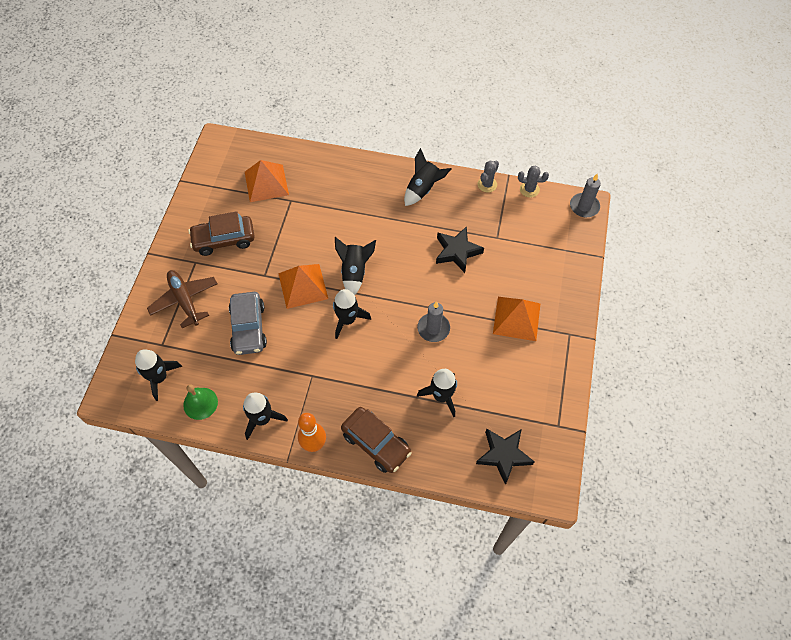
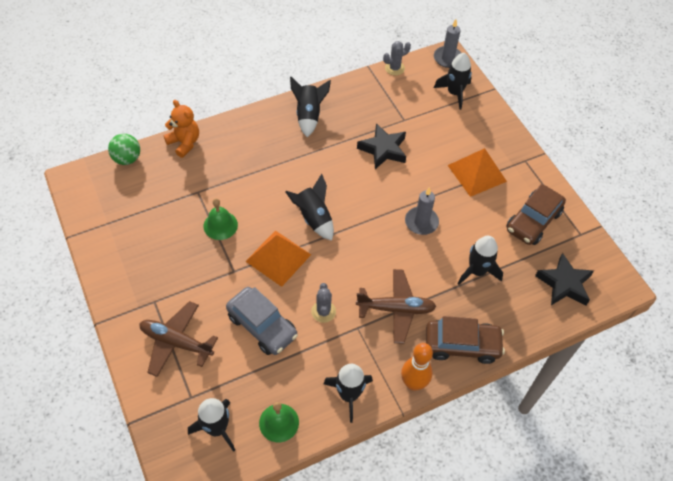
camera: 40 degrees left, 5 degrees down
brown car [188,211,255,256] -> brown car moved to [506,184,566,245]
orange pyramid [245,160,289,202] -> none
black rocket [333,289,371,339] -> black rocket moved to [434,53,472,110]
grey cactus [477,160,499,193] -> grey cactus moved to [311,283,336,323]
none -> green ball [108,134,140,165]
none -> orange teddy bear [164,100,199,158]
none -> green bell [204,198,238,240]
none -> brown plane [356,269,436,344]

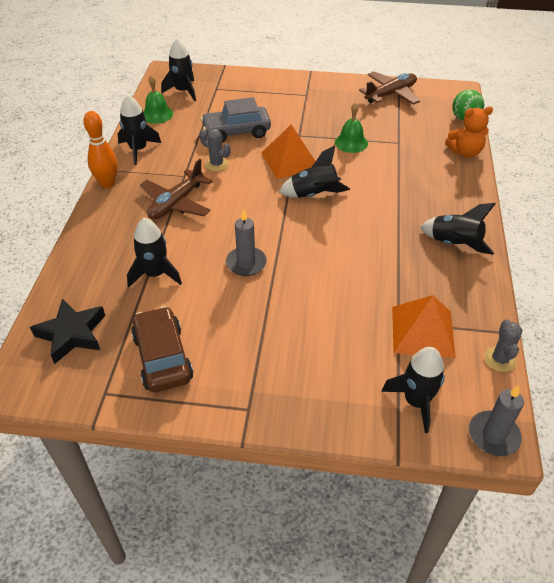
camera: 125 degrees right, 10 degrees down
brown plane [139,301,218,377] -> brown plane moved to [359,72,420,105]
black star [357,123,406,169] -> none
brown car [426,316,505,364] -> none
orange pyramid [448,148,507,197] -> orange pyramid moved to [392,295,456,358]

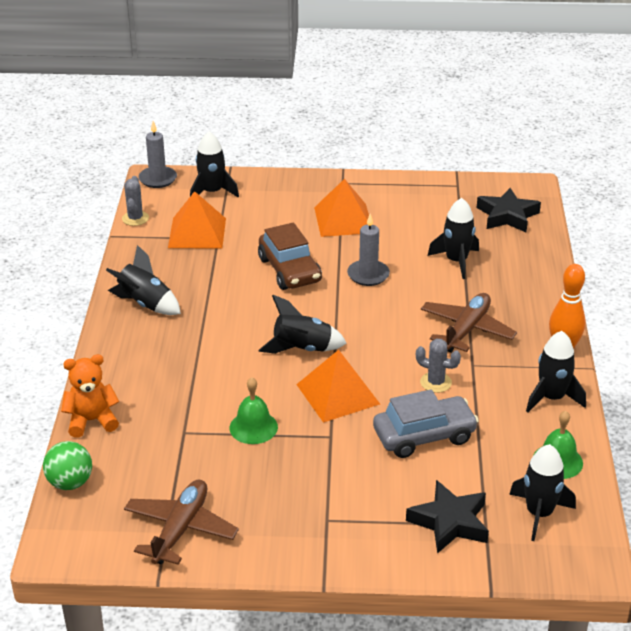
camera: 175 degrees right, 10 degrees down
brown car [131,306,194,392] -> brown car moved to [258,223,322,290]
brown plane [359,72,420,105] -> brown plane turned 150 degrees clockwise [124,479,239,565]
none -> orange pyramid [314,179,369,237]
none -> black star [406,480,489,554]

